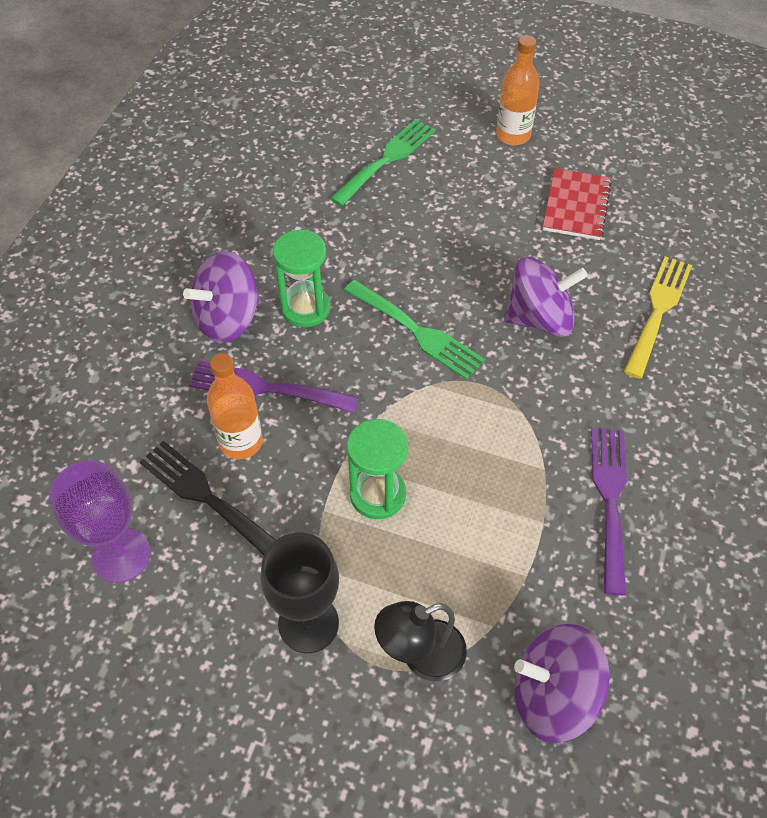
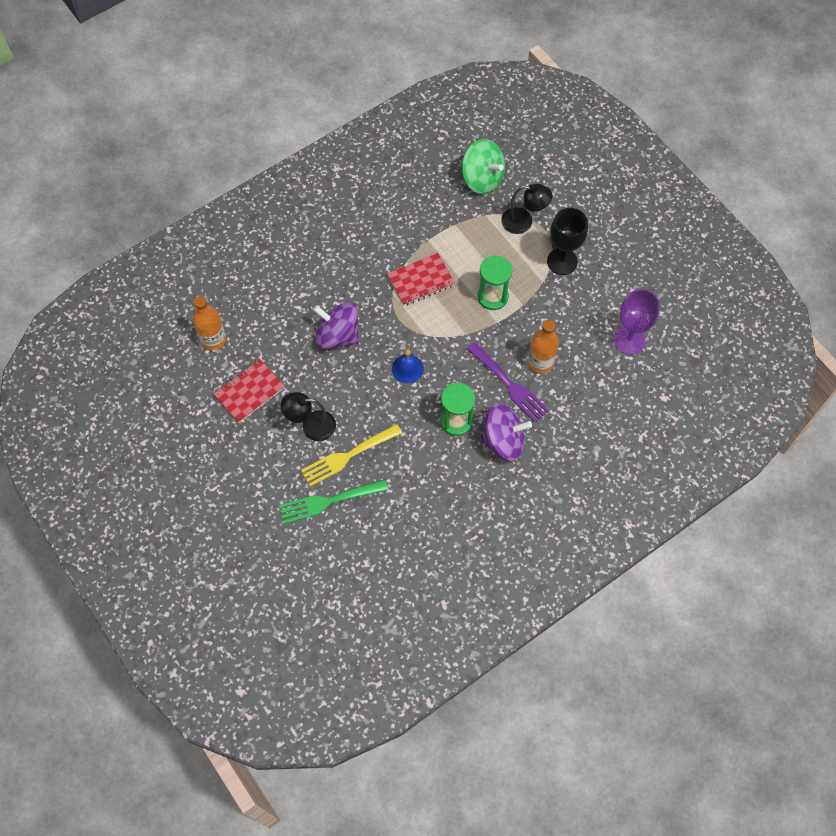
camera: 145 degrees left, 10 degrees up
black fork [140,441,276,555] -> none
green fork [344,280,485,380] -> blue bell [392,349,424,383]
orange bottle [496,35,540,145] -> orange bottle moved to [193,296,226,350]
purple spinning top [514,624,610,743] -> green spinning top [462,139,505,194]
purple fork [591,428,627,595] -> none
yellow fork [624,256,692,379] -> yellow fork moved to [301,424,402,487]
none -> black lamp [281,392,336,441]
none -> red notebook [387,253,455,306]

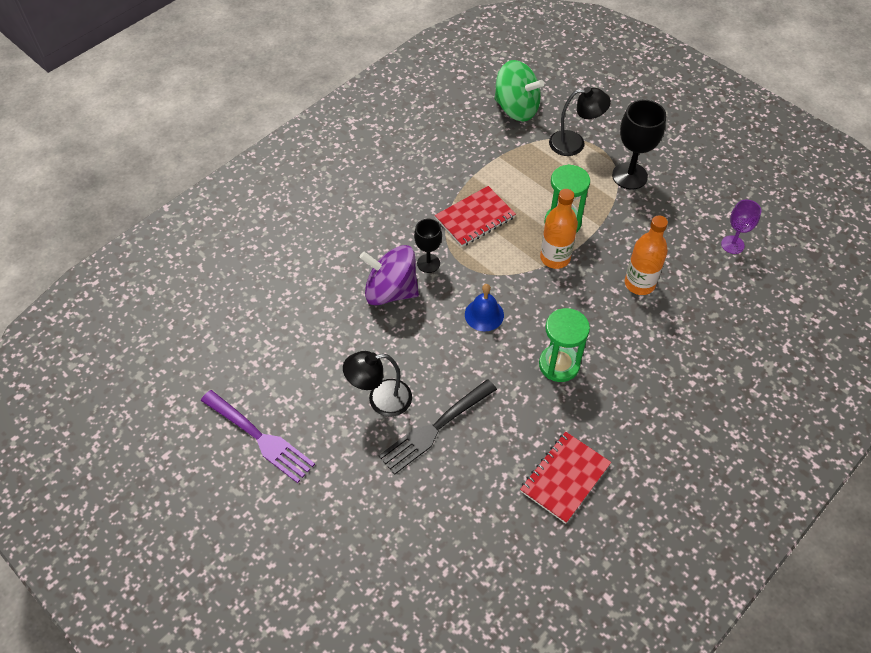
camera: 10 degrees left, 10 degrees down
orange bottle [193,296,226,350] -> orange bottle moved to [540,189,578,269]
red notebook [214,359,285,423] -> red notebook moved to [520,432,611,524]
green fork [279,479,388,524] -> none
yellow fork [301,424,402,487] -> black fork [379,379,497,475]
purple fork [467,342,549,423] -> purple fork moved to [201,390,315,483]
purple spinning top [479,403,532,461] -> none
purple goblet [613,289,660,355] -> purple goblet [721,200,761,254], size x0.62
none -> black goblet [414,219,442,273]

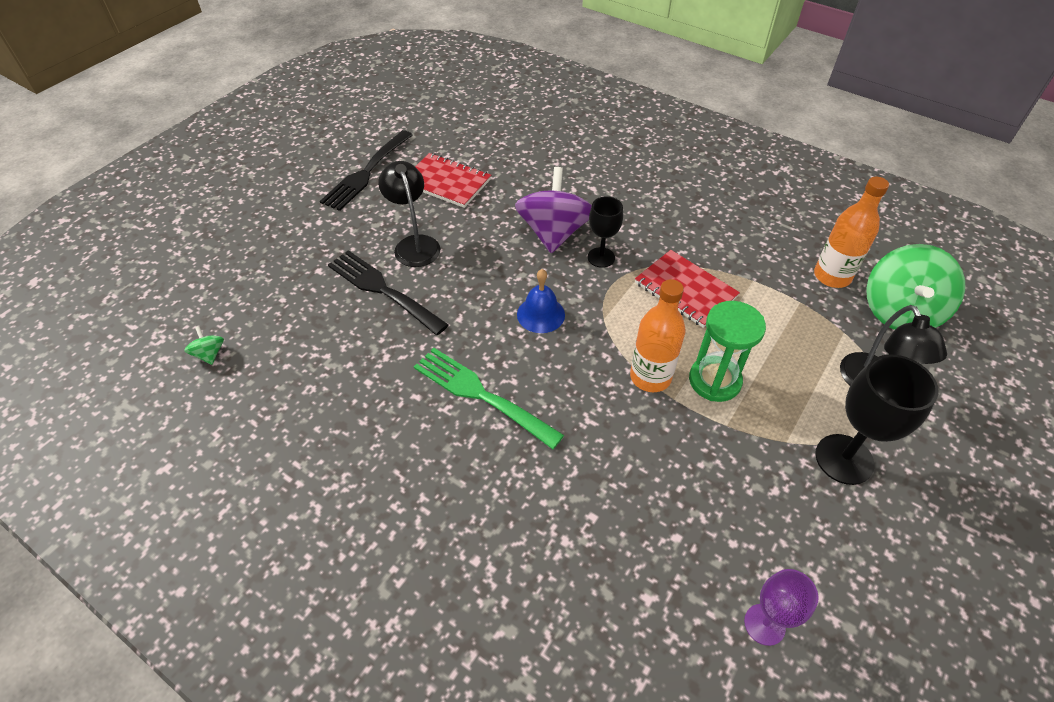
camera: 80 degrees right, 5 degrees down
purple fork [201,390,315,483] -> black fork [320,130,413,211]
red notebook [520,432,611,524] -> red notebook moved to [415,153,491,208]
green hourglass [539,308,590,382] -> green fork [414,348,564,449]
orange bottle [625,215,668,295] -> orange bottle moved to [814,177,889,288]
none -> green spinning top [184,326,224,365]

